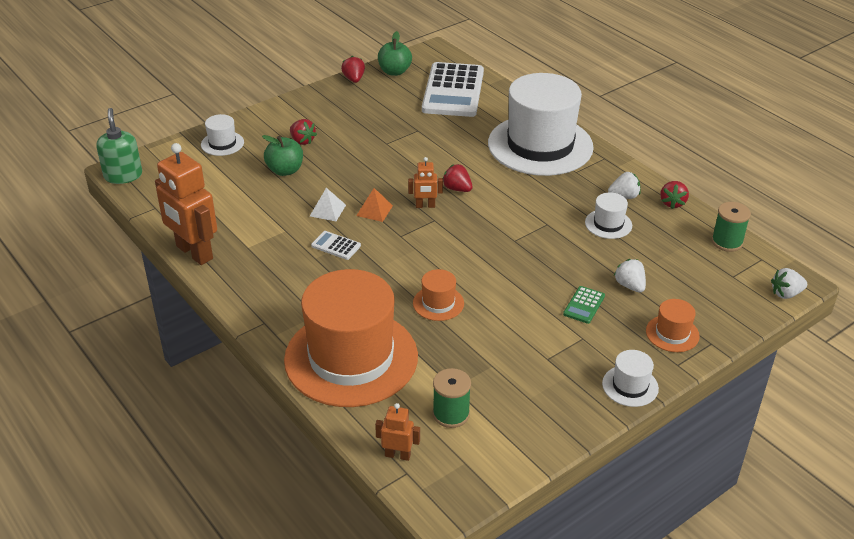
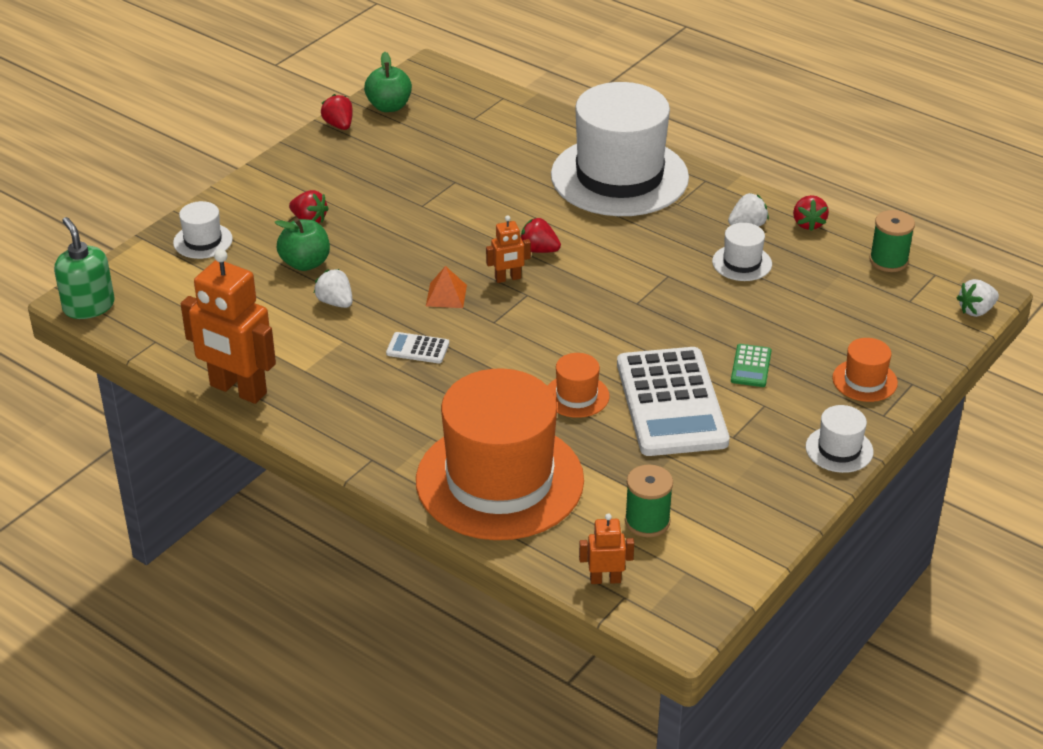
camera: 15 degrees left, 0 degrees up
white pyramid [310,188,346,221] -> none
white calculator [422,62,484,117] -> white calculator moved to [617,347,729,456]
white strawberry [614,259,646,293] -> white strawberry moved to [314,269,353,308]

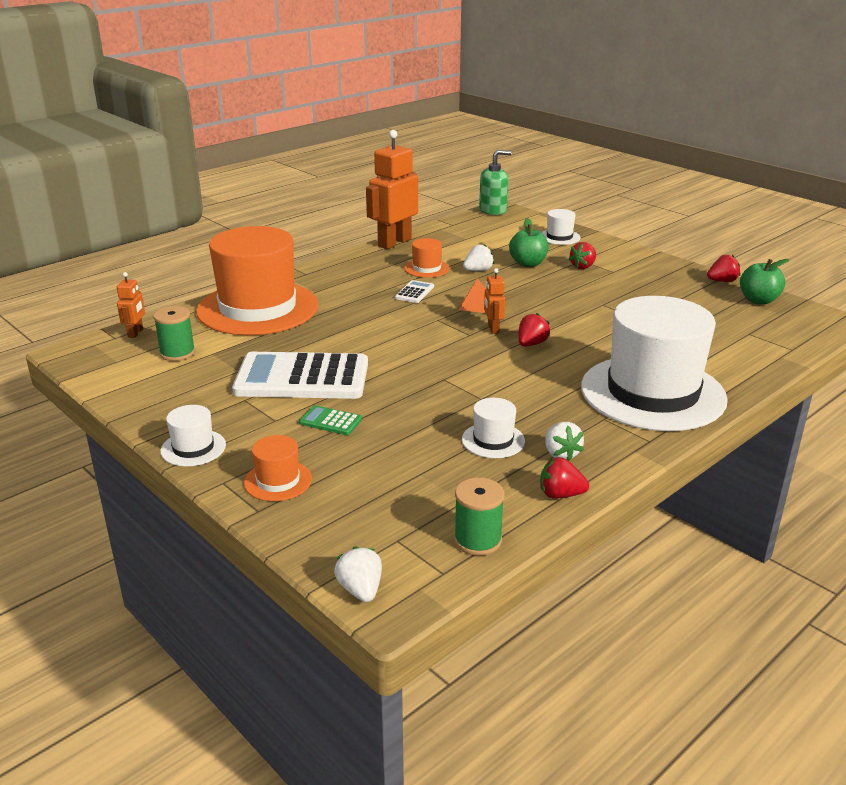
camera: 100 degrees right, 10 degrees down
orange hat [548,353,610,418] -> orange hat moved to [405,238,449,278]

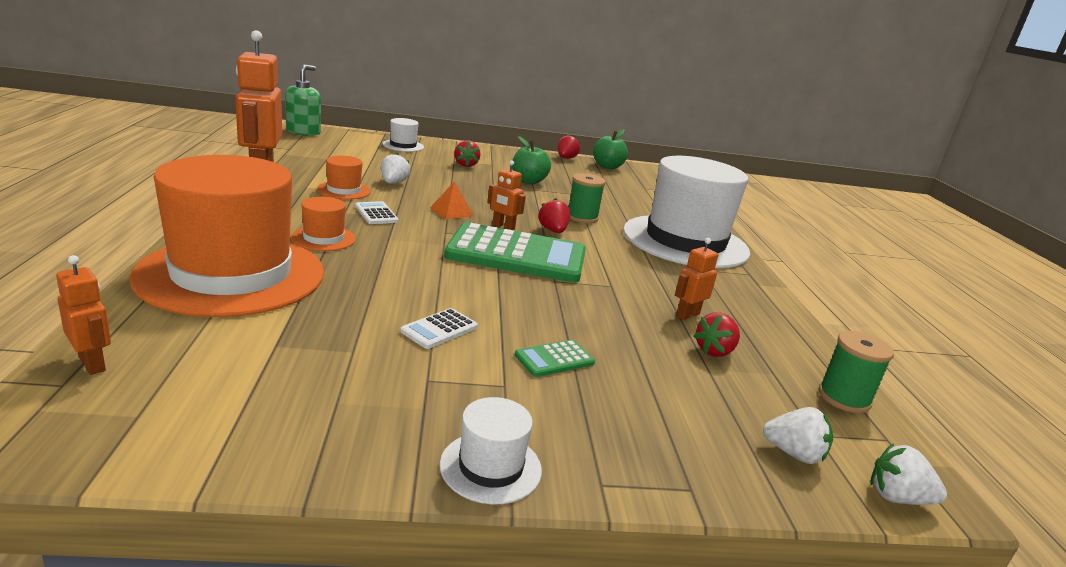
camera: 55 degrees left, 5 degrees down
green spool [153,306,195,361] -> green spool moved to [569,173,606,223]
white calculator [232,352,368,399] -> white calculator [400,308,478,349], size x0.41
orange hat [244,435,312,501] -> orange hat moved to [291,197,356,251]
white hat [462,398,525,458] -> orange robot [675,238,718,320]
green apple [509,218,548,267] -> green apple moved to [512,136,551,184]
red strawberry [540,457,589,499] -> red strawberry moved to [694,312,740,357]
white strawberry [545,422,584,461] -> white strawberry moved to [763,407,833,464]
none -> green calculator [444,222,586,283]

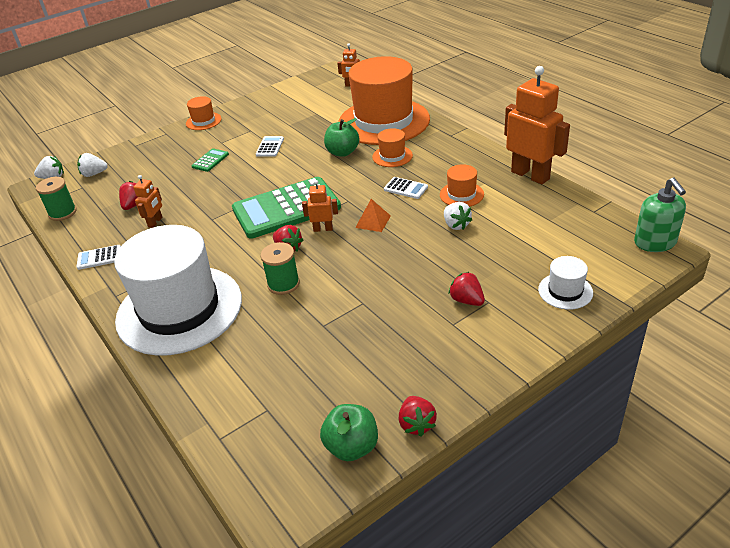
camera: 155 degrees right, 15 degrees up
white hat [440,397,542,504] -> orange hat [186,96,222,130]
green apple [512,136,551,184] -> green apple moved to [324,118,359,157]
none -> white calculator [76,245,121,270]

